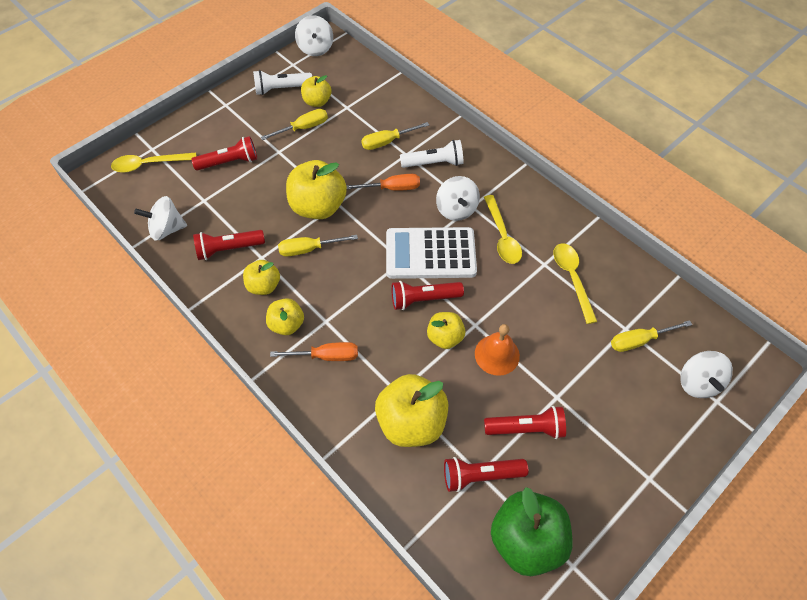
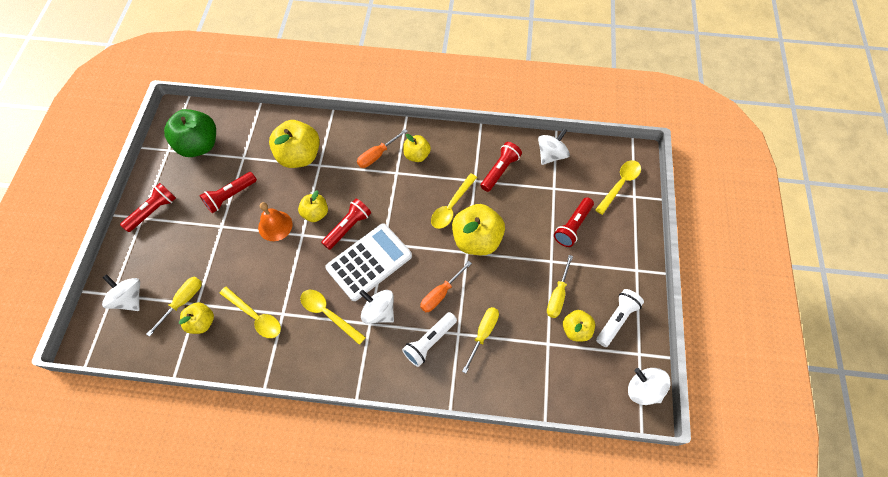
camera: 140 degrees right, 5 degrees up
yellow apple [243,260,280,295] -> yellow apple moved to [179,302,214,334]
yellow screwdriver [278,235,358,256] -> yellow spoon [431,173,477,229]
red flashlight [444,457,528,492] -> red flashlight moved to [120,183,176,232]

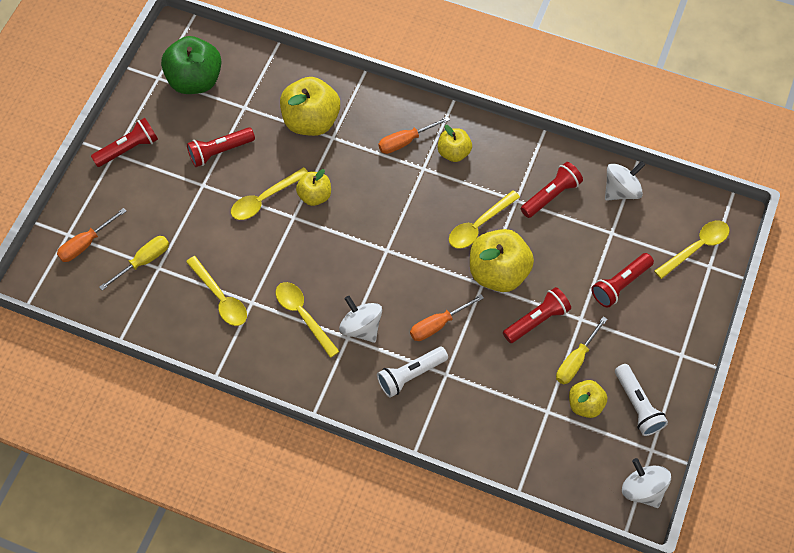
camera: 15 degrees right, 0 degrees up
white spinning top [102,274,140,311] -> orange screwdriver [57,208,127,262]
yellow apple [179,302,214,334] -> none
orange bell [258,202,292,241] -> yellow spoon [231,167,308,220]
red flashlight [321,199,371,250] -> red flashlight moved to [503,287,571,343]
white calculator [325,223,412,301] -> none
yellow screwdriver [462,307,499,373] -> none
white flashlight [596,289,644,347] -> white flashlight turned 105 degrees clockwise [615,364,668,436]

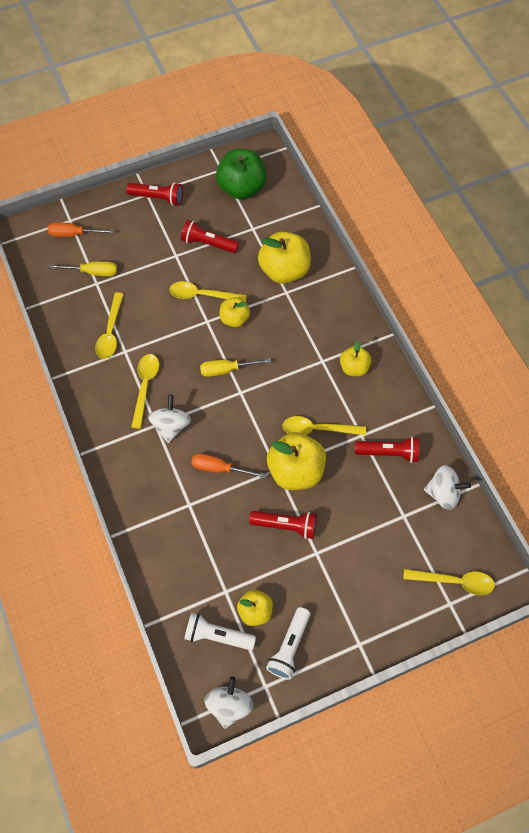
camera: 45 degrees right, 0 degrees up
white flashlight [377,347,448,398] -> white flashlight moved to [184,613,256,650]
orange screwdriver [378,116,450,154] -> none
yellow screwdriver [556,316,607,384] -> yellow screwdriver moved to [200,358,271,377]
red flashlight [591,253,654,308] -> none

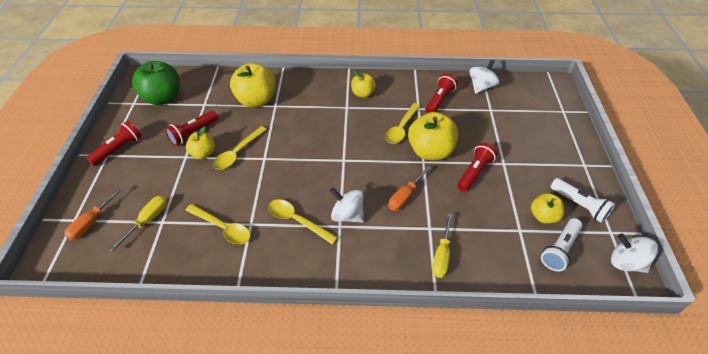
camera: 65 degrees left, 15 degrees down
yellow screwdriver [200,358,271,377] -> yellow screwdriver moved to [432,214,452,278]
yellow apple [219,297,250,327] -> yellow apple moved to [186,126,215,159]
yellow spoon [403,569,495,595] -> none

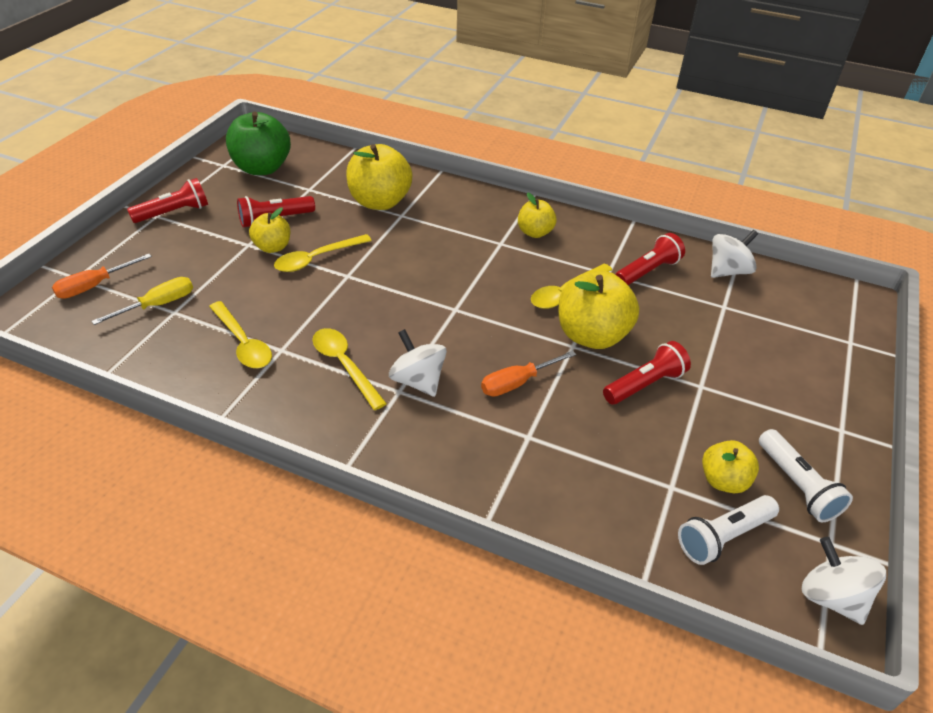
camera: 20 degrees right, 5 degrees down
yellow screwdriver [432,214,452,278] -> none

